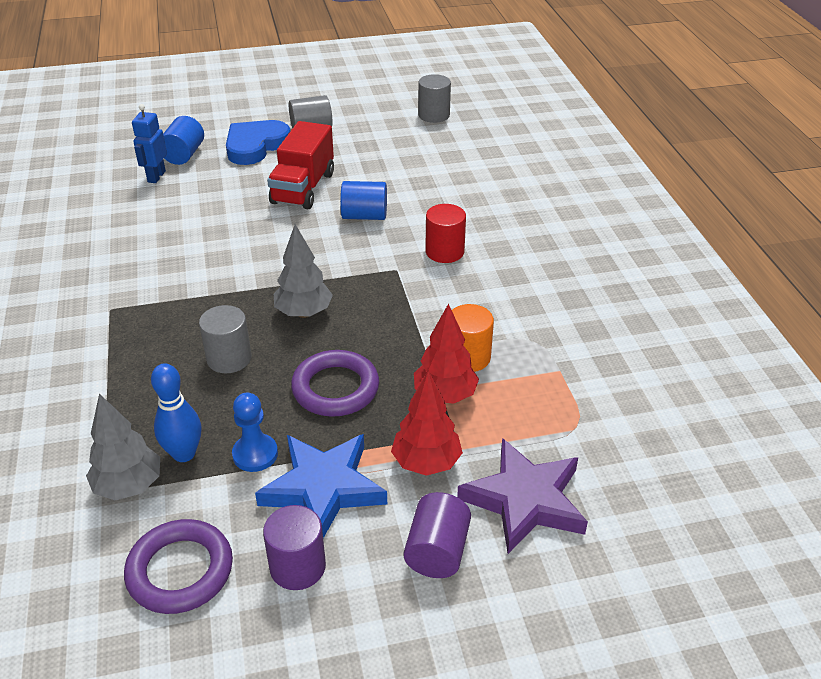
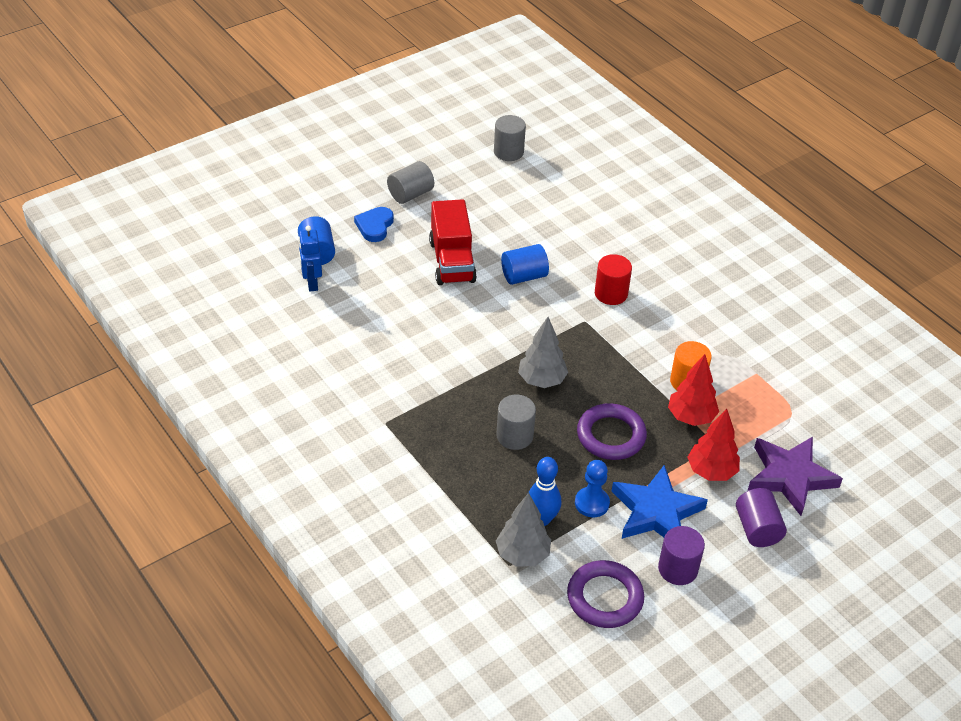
camera: 25 degrees left, 5 degrees up
blue heart [226,120,290,165] -> blue heart [354,207,394,242], size x0.65

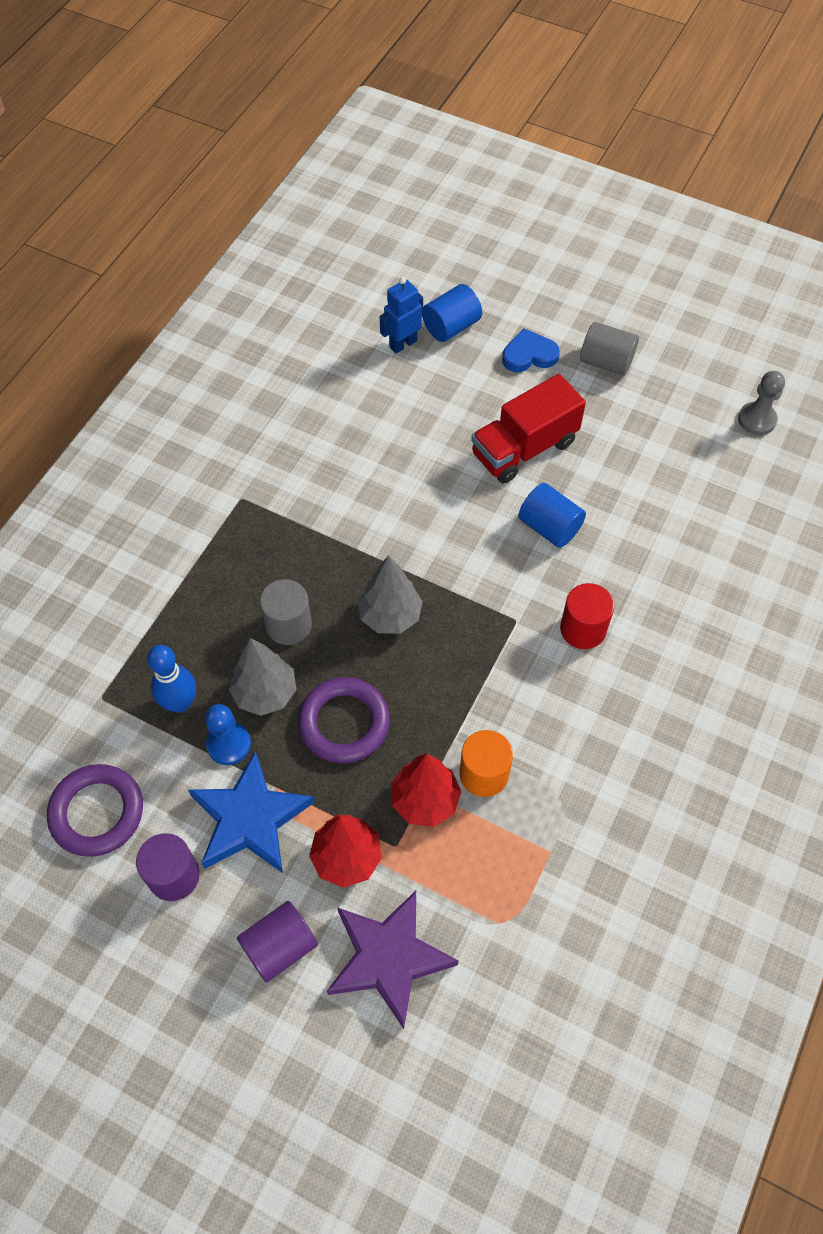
camera: 65 degrees right, 15 degrees up
grey cylinder [494,115,526,161] -> grey pawn [738,371,785,435]
grey tree [496,493,551,567] -> grey tree moved to [229,638,296,716]

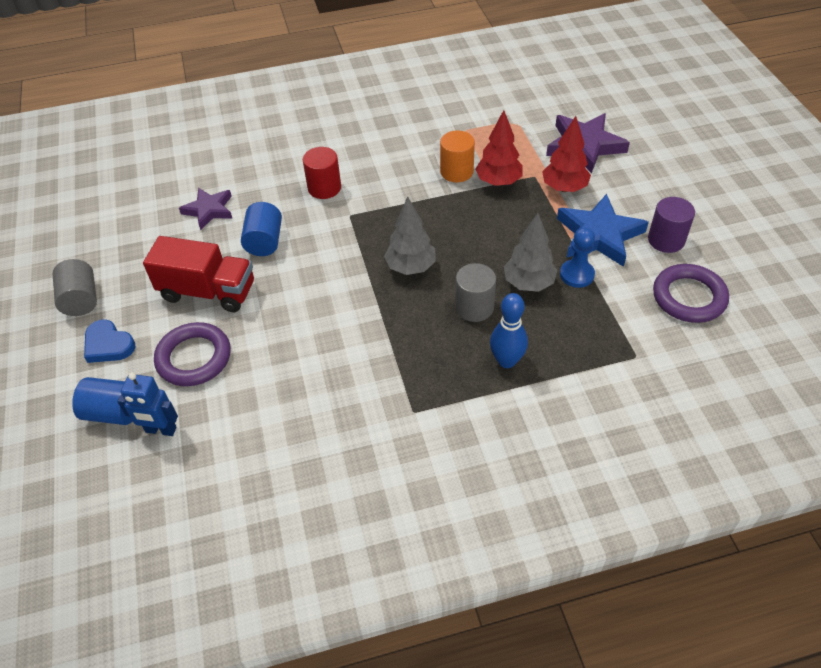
camera: 130 degrees left, 10 degrees down
blue bowling pin [147,645,196,713] -> blue bowling pin moved to [490,293,528,368]
purple cylinder [237,901,318,982] -> none
purple ring [298,677,390,763] -> purple ring moved to [154,322,231,386]
grey pawn [738,371,785,435] -> none
none -> purple star [179,188,233,230]

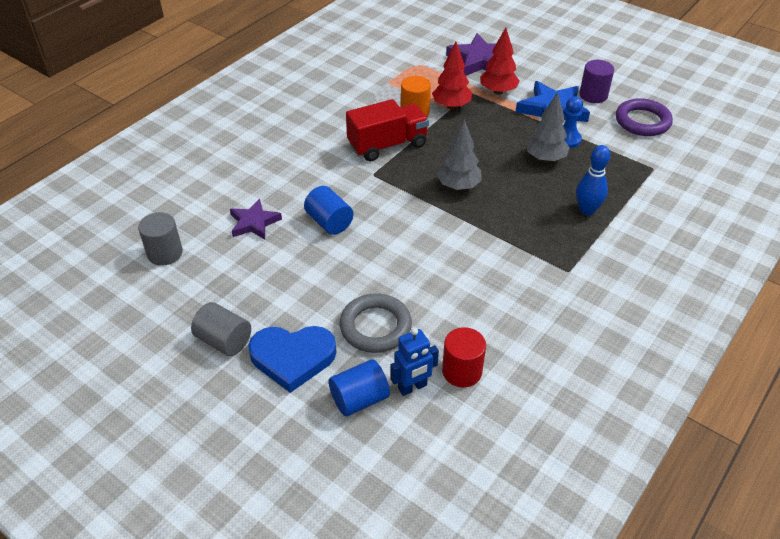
camera: 40 degrees left, 5 degrees down
blue heart [84,320,136,363] -> blue heart [248,326,337,393], size x1.55
red truck [143,236,254,312] -> red truck moved to [346,99,429,161]
purple ring [154,322,231,386] -> grey ring [339,294,412,353]
red cylinder [303,147,341,199] -> red cylinder moved to [442,327,486,387]
grey cylinder [455,263,496,322] -> grey cylinder moved to [138,212,183,266]

